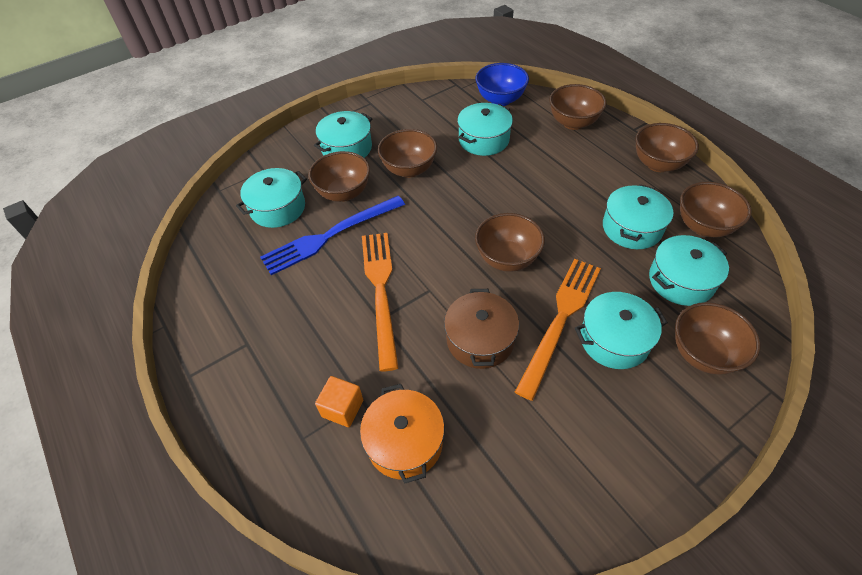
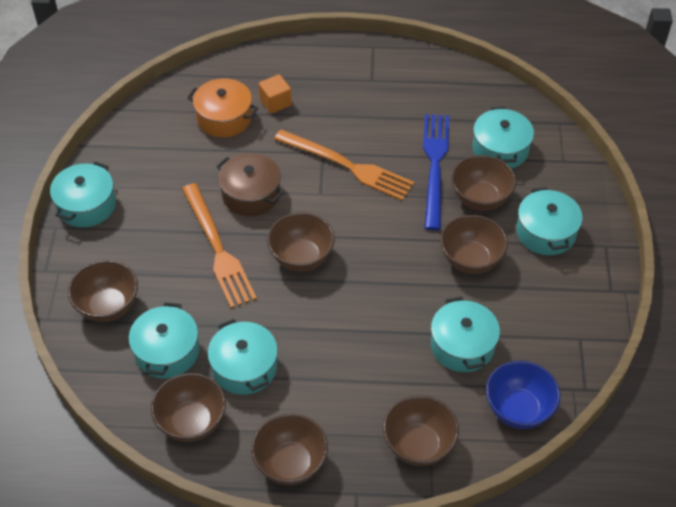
camera: 125 degrees right, 0 degrees up
turquoise pot [575,292,668,369] -> turquoise pot moved to [50,161,116,227]

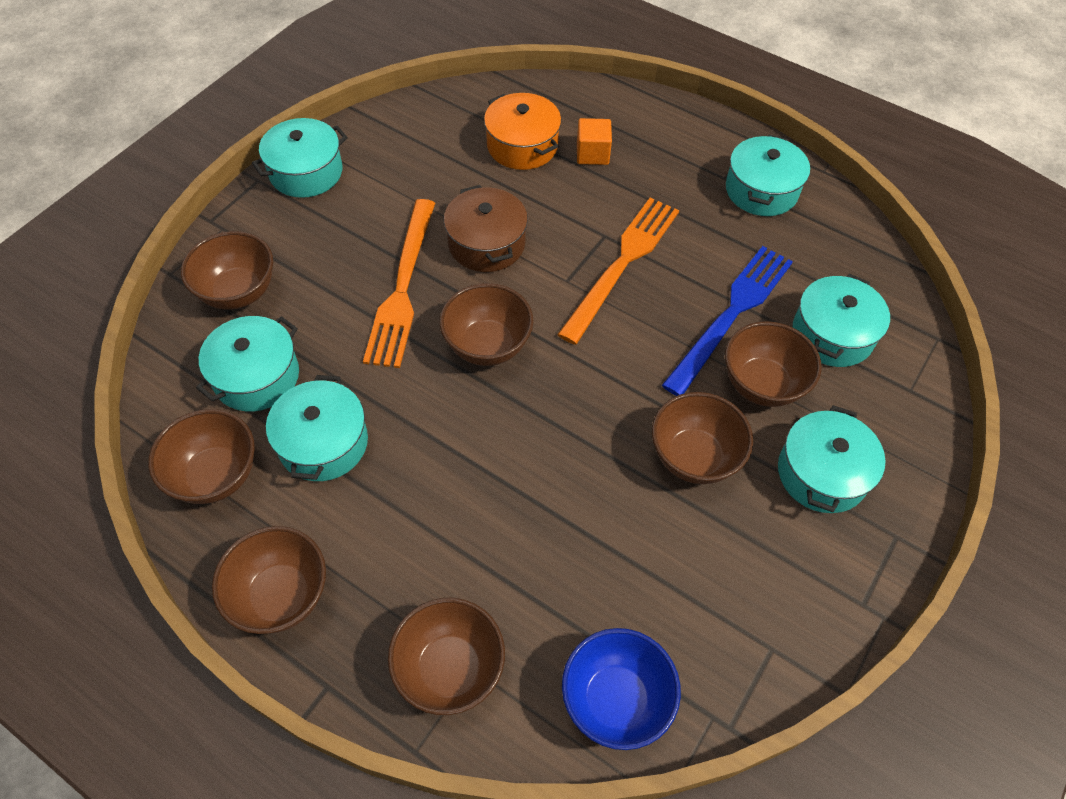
camera: 30 degrees right, 5 degrees up
orange fork [274,129,414,201] -> orange fork turned 120 degrees counterclockwise [557,198,679,345]
turquoise pot [431,297,500,372] -> turquoise pot moved to [726,135,810,216]

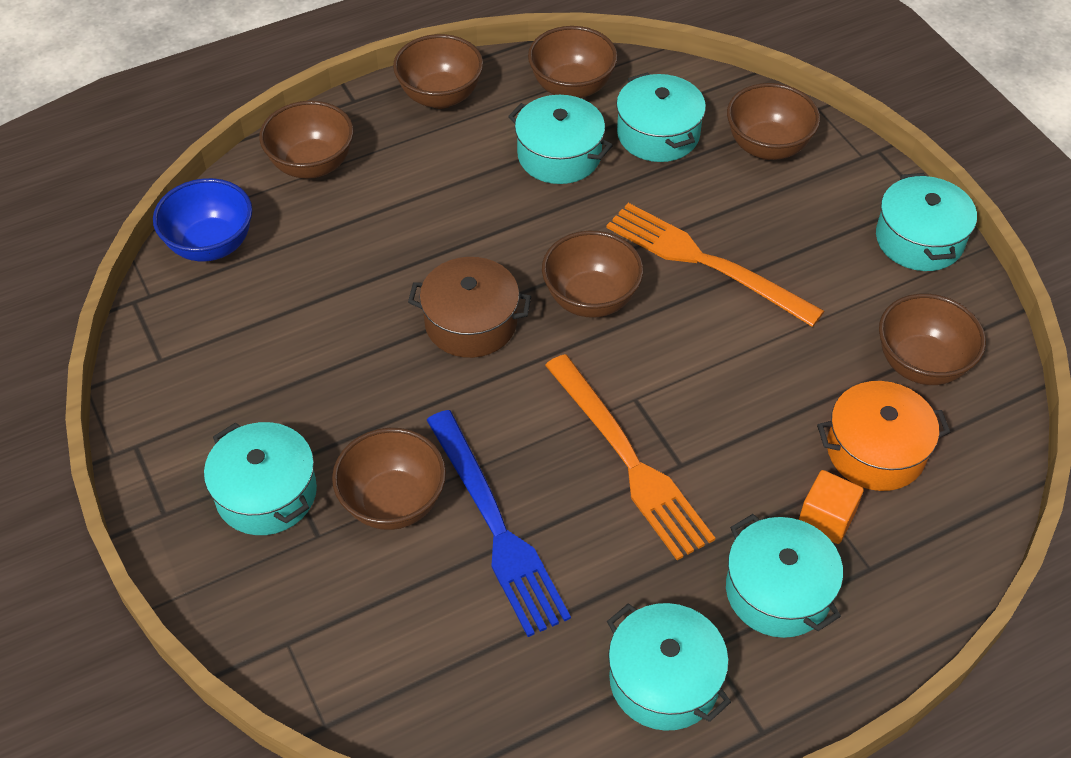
camera: 120 degrees right, 5 degrees down
brown pot [444,185,528,272] -> brown pot moved to [408,257,531,358]
brown bowl [652,392,753,484] -> brown bowl moved to [879,294,986,385]
turquoise pot [793,274,890,367] -> turquoise pot moved to [726,514,843,638]

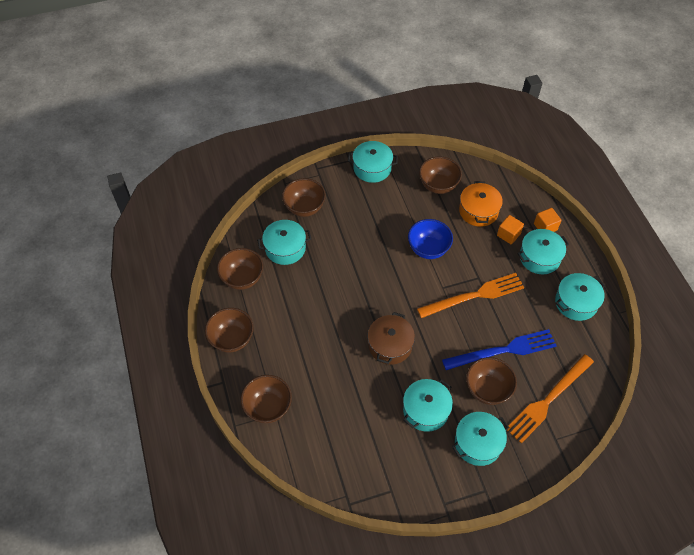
camera: 80 degrees left, 5 degrees up
blue bowl [153,178,252,261] -> blue bowl moved to [408,219,453,259]
turquoise pot [508,95,613,184] -> turquoise pot moved to [403,379,453,432]
brown bowl [542,231,643,318] -> none
orange fork [606,203,824,327] -> orange fork moved to [507,354,594,444]
none -> orange cube [534,208,562,232]

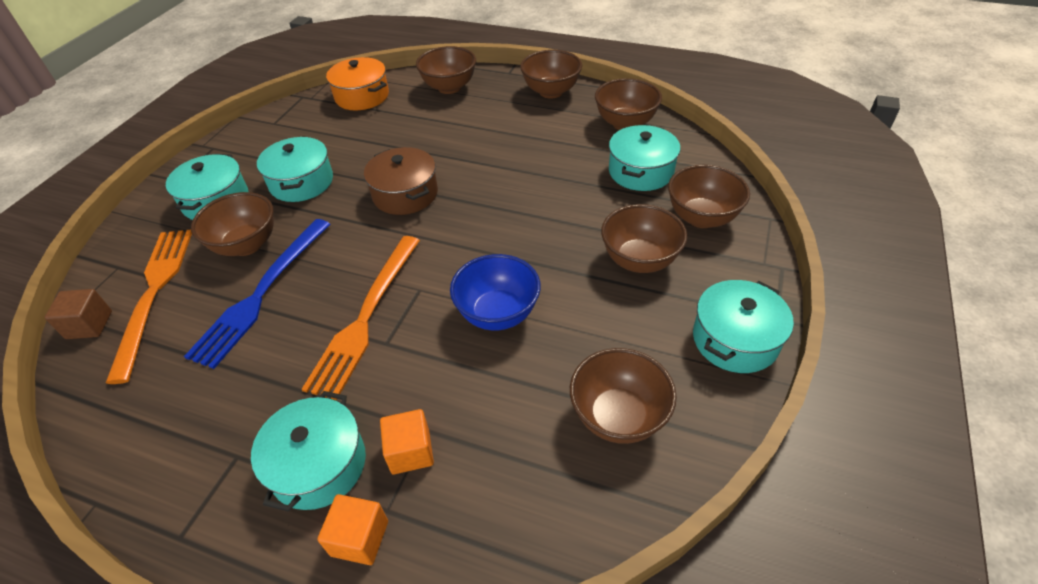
camera: 130 degrees right, 10 degrees down
orange pot [459,181,503,227] -> orange pot moved to [326,57,389,110]
turquoise pot [555,273,605,321] -> none
none -> brown cube [44,289,112,339]
none -> brown bowl [601,204,687,273]

